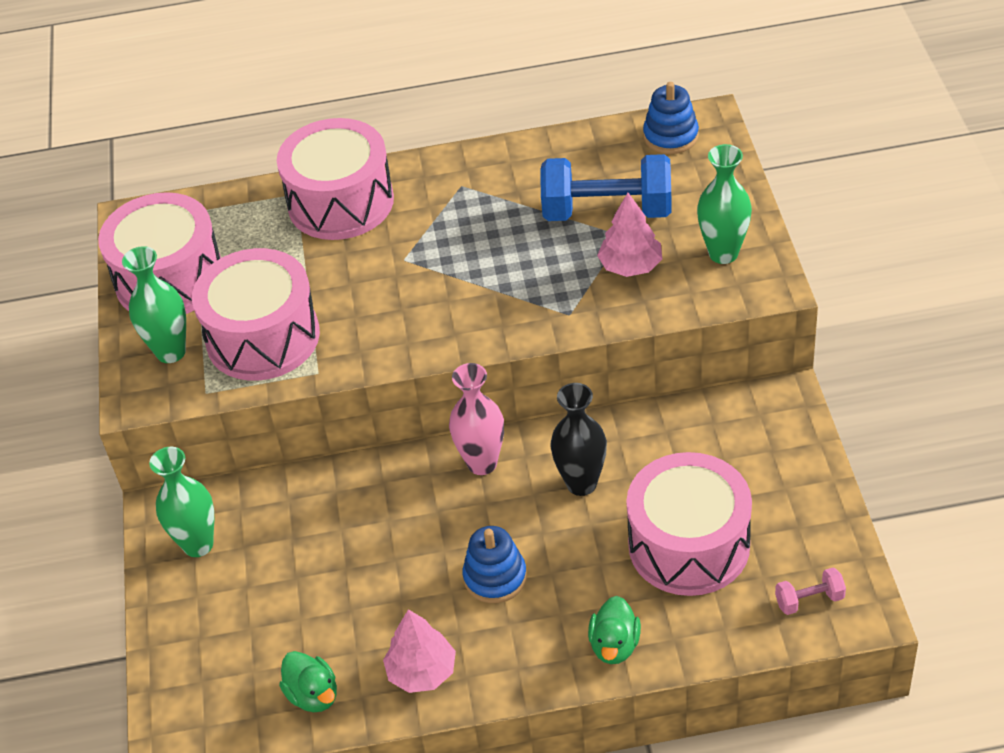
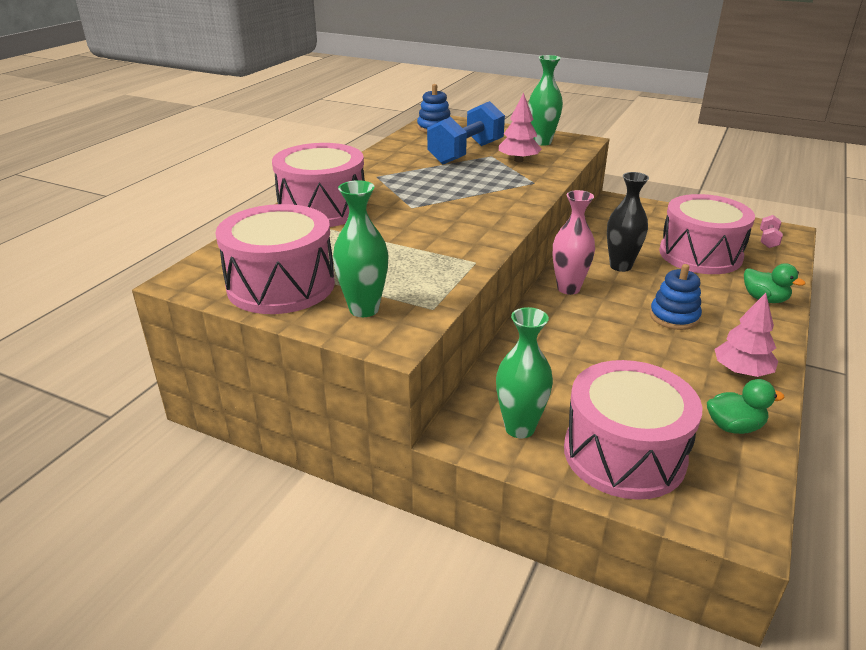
camera: 60 degrees left, 15 degrees down
pink drum [192,248,320,381] -> pink drum moved to [564,360,702,500]

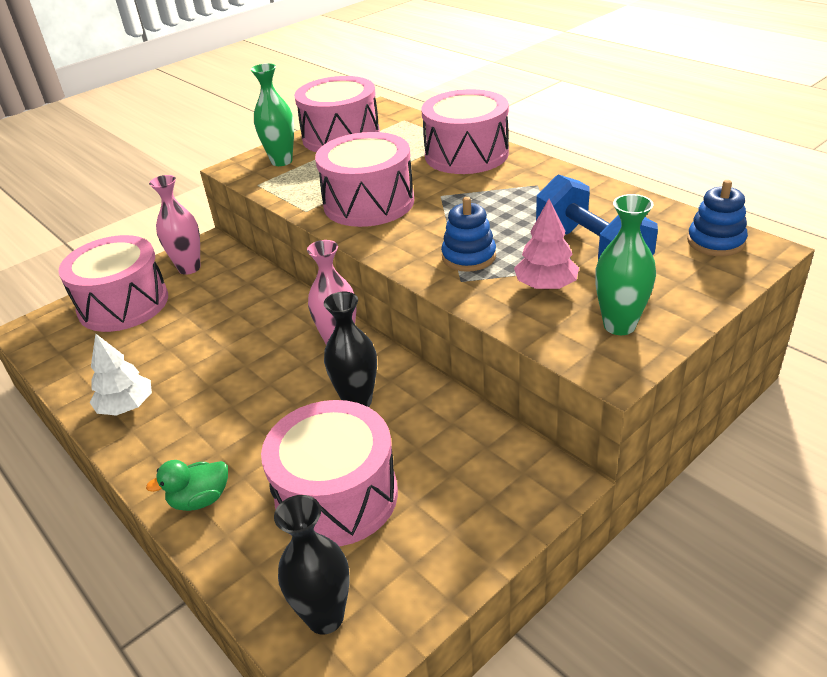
camera: 115 degrees right, 5 degrees up
green vase [496,307,553,438] -> pink vase [149,175,200,275]
blue stacking toy [650,264,702,330] -> blue stacking toy moved to [441,197,496,272]
green duck [707,379,785,434] -> none
pink tree [714,293,778,377] -> white tree [89,334,152,416]
pink dumbbell [760,215,783,248] -> black vase [274,495,350,635]
none -> pink drum [315,132,414,227]

